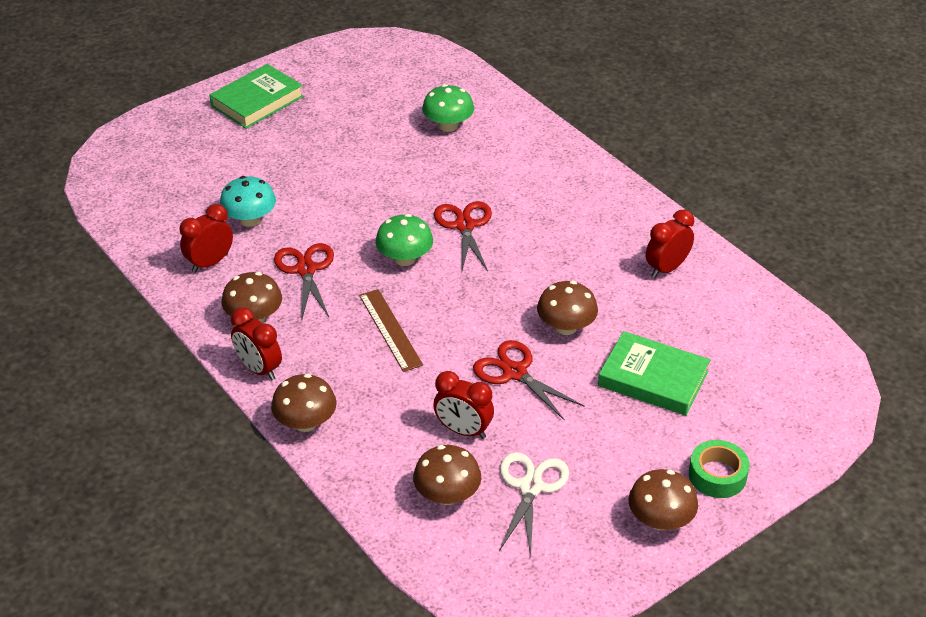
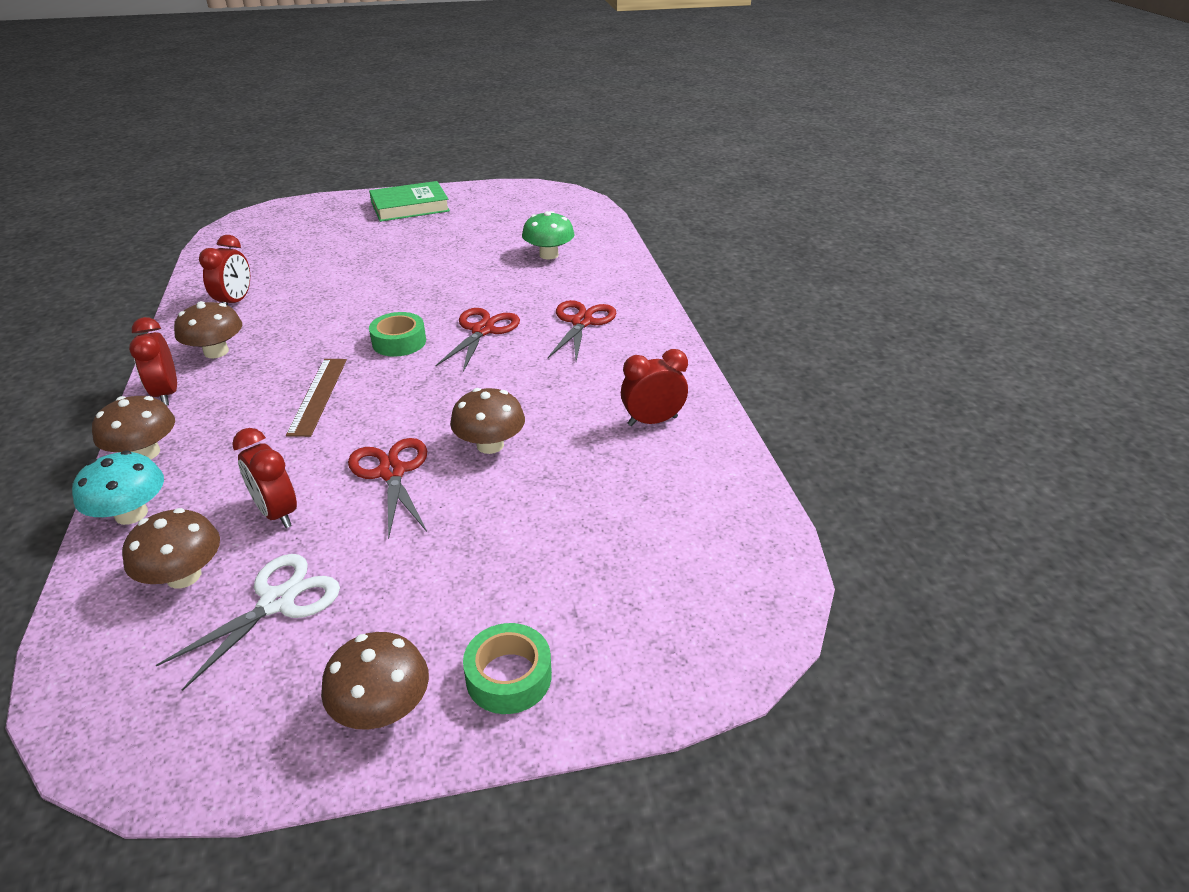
camera: 25 degrees right, 5 degrees down
red clock [179,204,233,273] -> red clock turned 120 degrees clockwise [199,235,250,305]
turquoise mushroom [220,176,276,227] -> turquoise mushroom moved to [72,450,164,525]
red scissors [274,243,334,319] -> red scissors moved to [548,300,616,361]
green mushroom [375,214,433,266] -> green tape [369,312,426,357]
green book [598,331,710,416] -> none

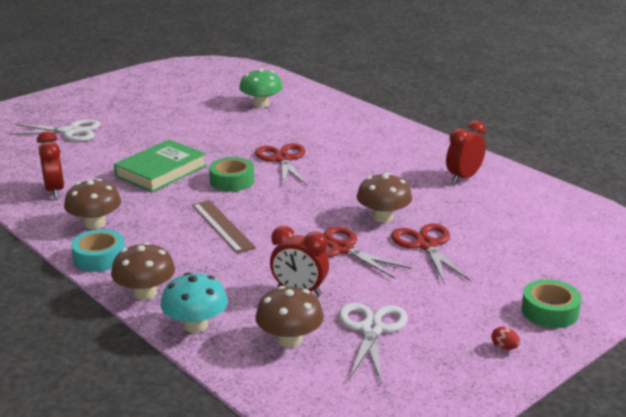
camera: 30 degrees left, 10 degrees down
red clock [129,317,177,406] -> turquoise tape [71,229,125,272]
brown mushroom [321,632,429,730] -> red egg [491,326,520,350]
green book [369,181,450,222] -> green book moved to [114,140,207,192]
red scissors [548,300,616,361] -> red scissors moved to [391,223,470,284]
none -> white scissors [9,119,101,141]

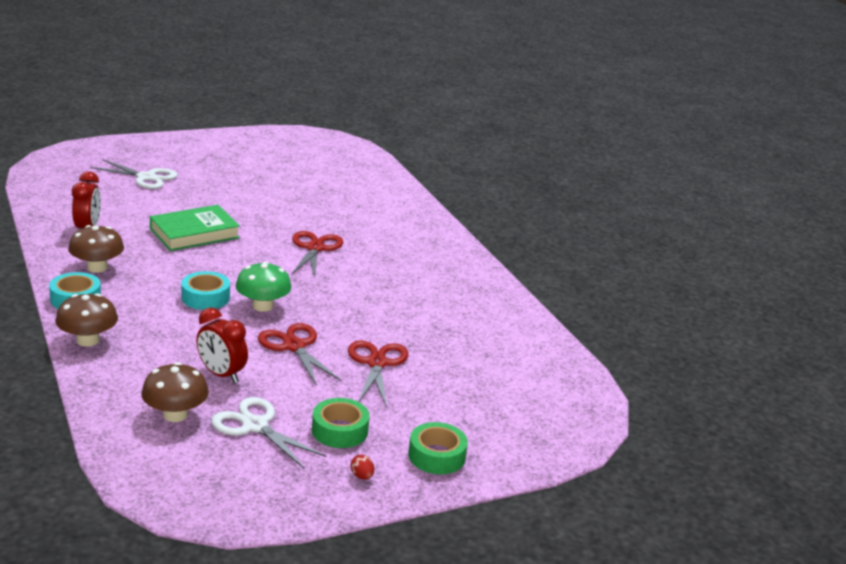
camera: 15 degrees right, 0 degrees up
turquoise mushroom [160,272,228,333] -> none
brown ruler [192,200,256,253] -> turquoise tape [181,271,230,310]
green tape [209,157,254,192] -> green tape moved to [312,398,370,448]
green mushroom [239,68,283,108] -> green mushroom moved to [236,262,292,312]
white scissors [339,303,408,384] -> white scissors turned 75 degrees counterclockwise [211,397,326,468]
brown mushroom [357,173,412,223] -> none
red clock [446,120,486,184] -> none

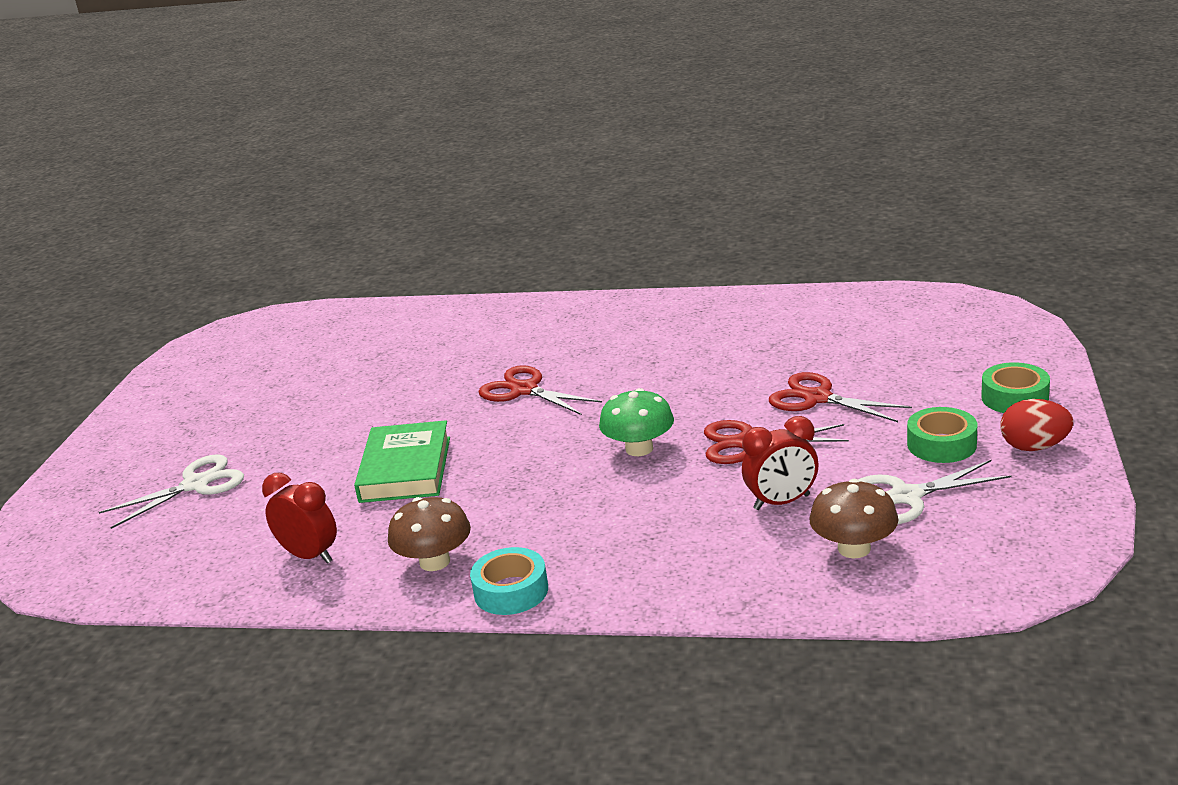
camera: 50 degrees left, 0 degrees up
brown mushroom [55,293,118,347] -> none
turquoise tape [181,271,230,310] -> none
red egg [350,455,374,480] -> red egg [1001,399,1073,451], size x1.99

